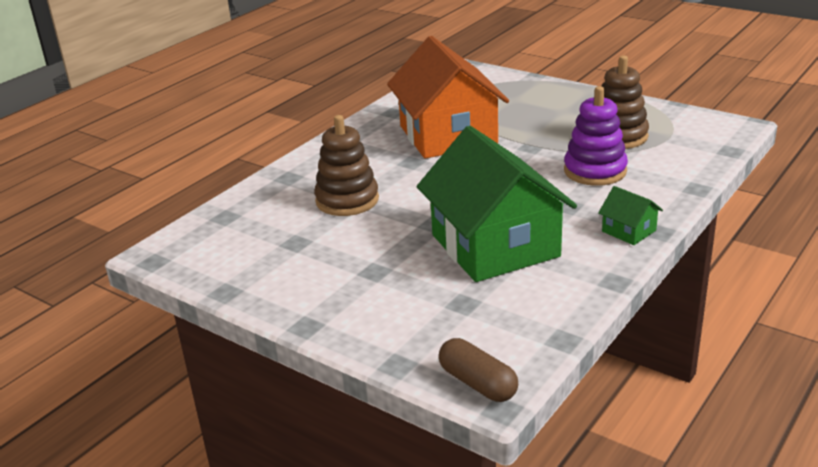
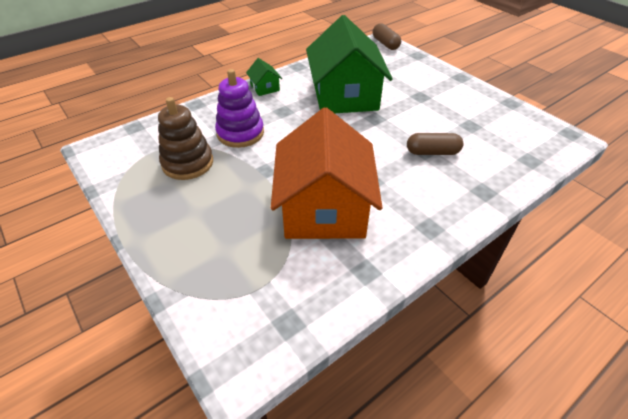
camera: 165 degrees left, 15 degrees up
brown stacking toy [314,115,379,216] -> brown capsule [407,133,463,155]

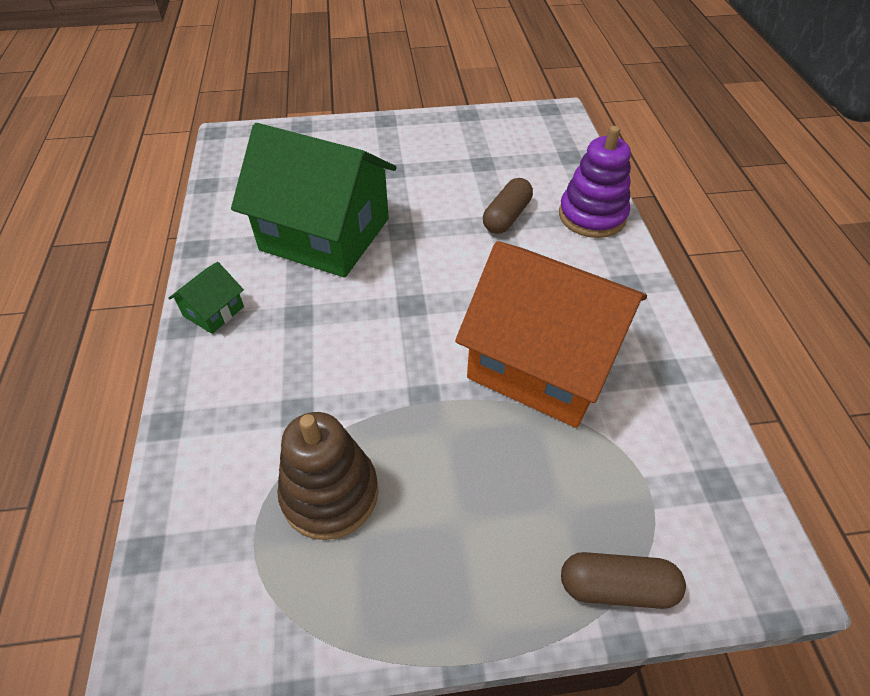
camera: 60 degrees left, 5 degrees up
purple stacking toy [215,69,264,148] -> purple stacking toy moved to [559,126,631,238]
green house [246,58,282,96] -> green house turned 60 degrees counterclockwise [168,262,244,334]
brown capsule [373,23,401,50] -> brown capsule moved to [561,552,686,609]

